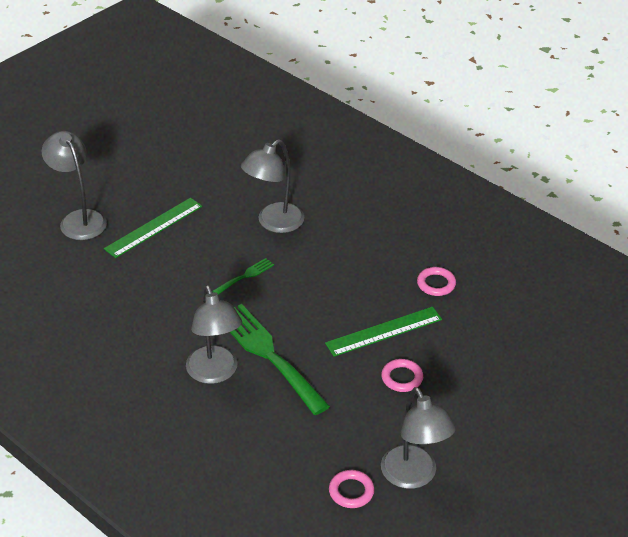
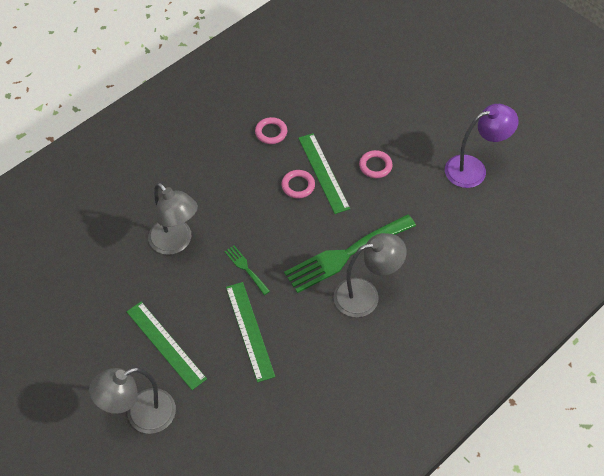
camera: 85 degrees left, 15 degrees up
pink ring [329,470,374,508] -> pink ring moved to [281,170,315,198]
grey lamp [381,387,456,489] -> purple lamp [445,104,519,188]
none -> green ruler [226,282,275,383]

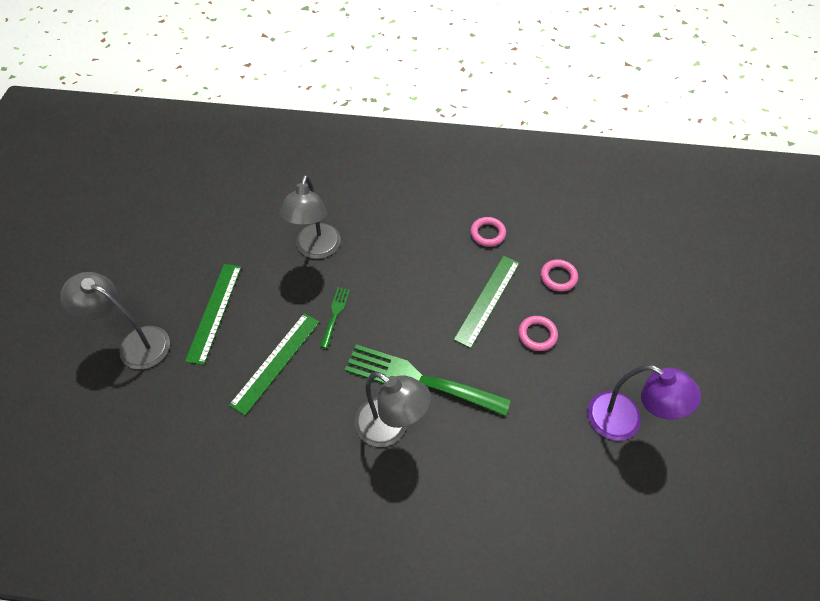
camera: 50 degrees right, 0 degrees up
pink ring [281,170,315,198] -> pink ring moved to [541,259,578,292]

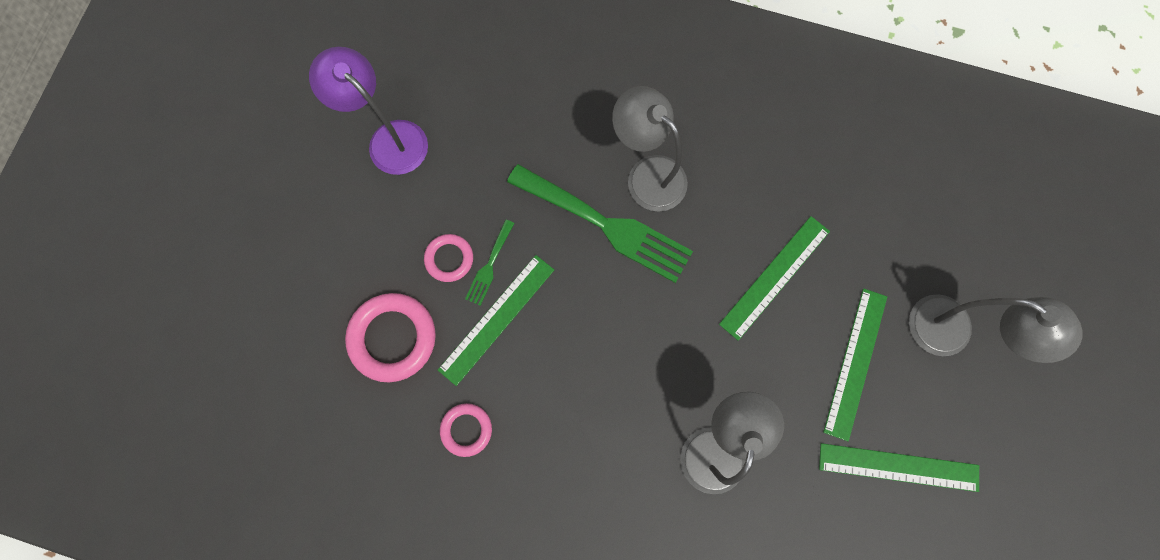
camera: 170 degrees left, 20 degrees up
green fork [320,287,350,348] -> green fork moved to [465,219,515,306]
pink ring [541,259,578,292] -> pink ring [345,293,436,382], size x1.76
none -> green ruler [819,443,979,492]

